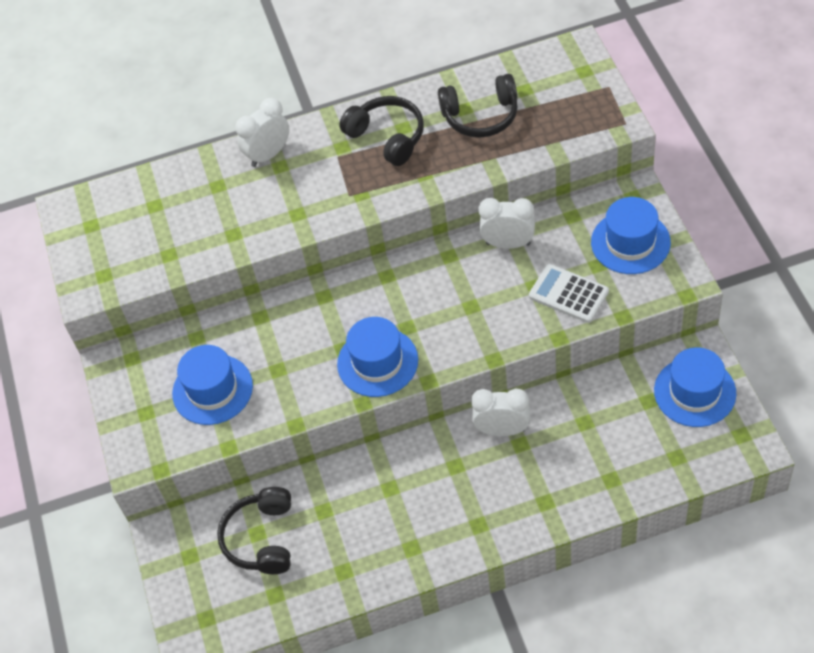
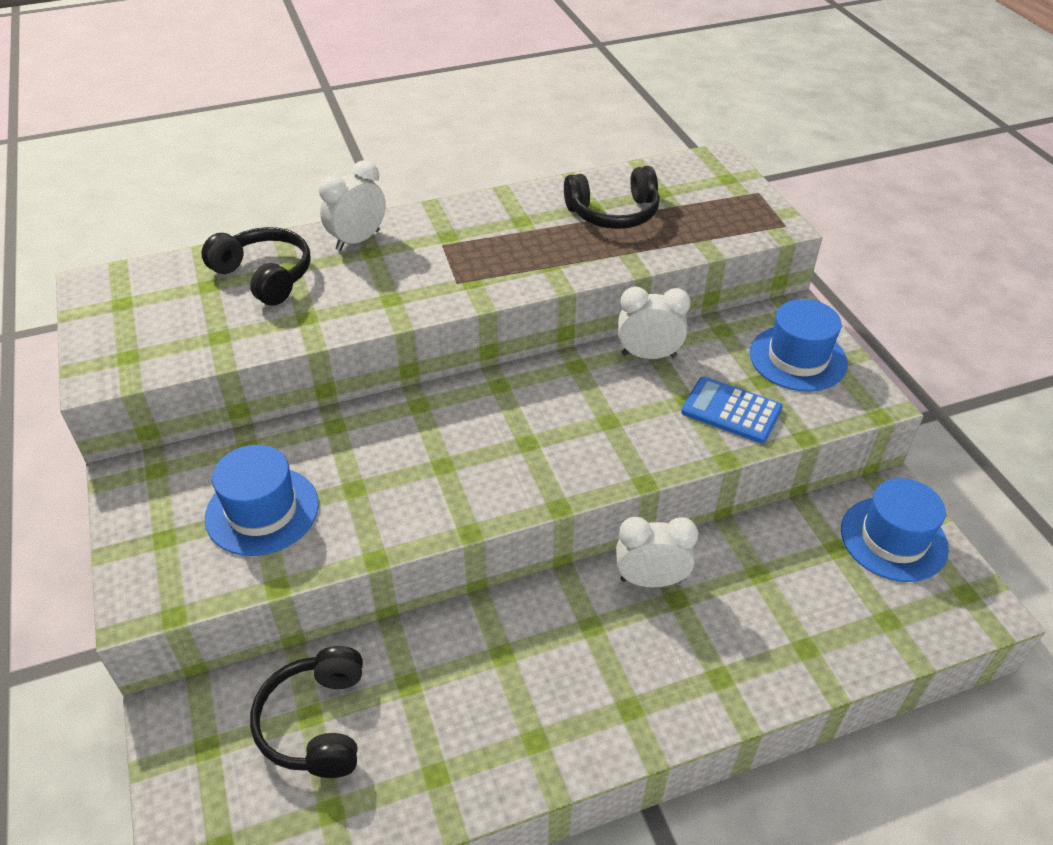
camera: 10 degrees left, 10 degrees down
blue hat [337,317,418,397] -> none
black headphones [339,96,424,166] -> black headphones moved to [201,227,311,306]
white calculator [529,264,609,323] -> blue calculator [681,376,783,443]

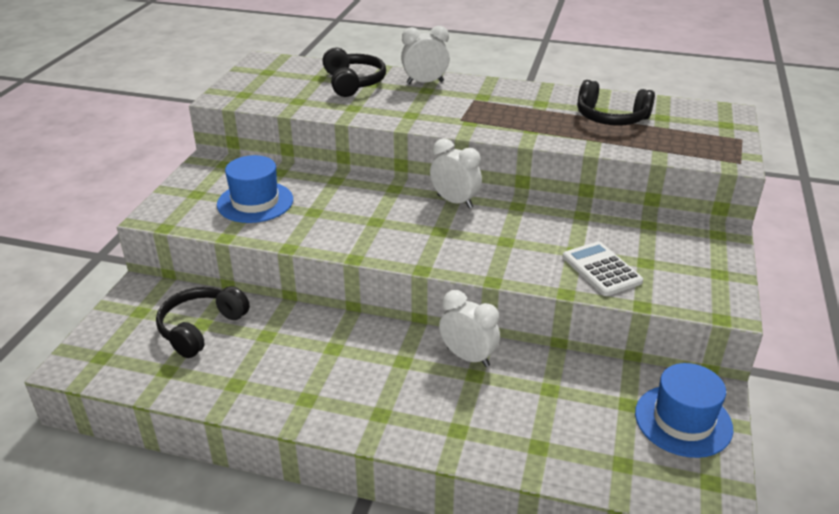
camera: 35 degrees right, 10 degrees down
white clock [618,287,691,359] -> white clock moved to [430,138,482,209]
blue calculator [681,376,783,443] -> white calculator [563,241,643,296]
blue hat [750,299,848,392] -> none

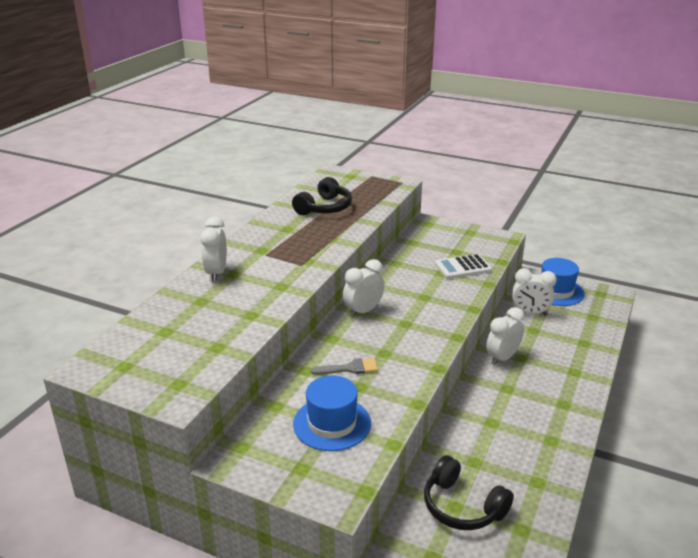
camera: 80 degrees left, 5 degrees down
black headphones [322,48,386,97] -> none
none -> grey brush [311,358,378,375]
none -> white clock [513,269,557,315]

